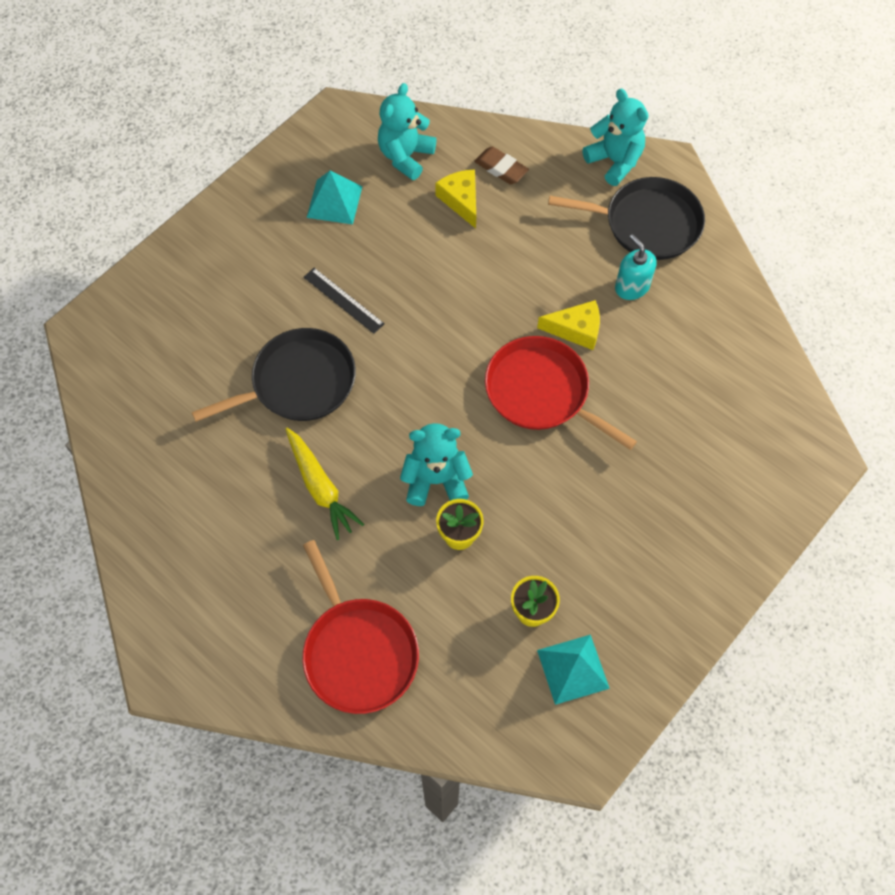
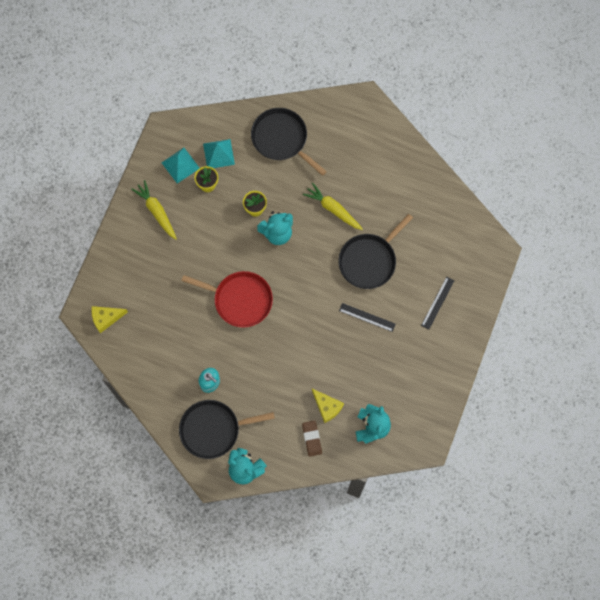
camera: 160 degrees right, 10 degrees up
red pan [302,540,419,714] -> black pan [251,108,327,176]
turquoise pyramid [307,171,362,224] -> turquoise pyramid moved to [203,139,235,168]
brown eraser [474,147,529,184] -> brown eraser turned 60 degrees clockwise [302,420,322,457]
yellow cheese [537,300,600,350] -> yellow cheese moved to [91,306,128,333]
none -> yellow carrot [132,180,177,240]
none -> black ruler [421,277,454,329]

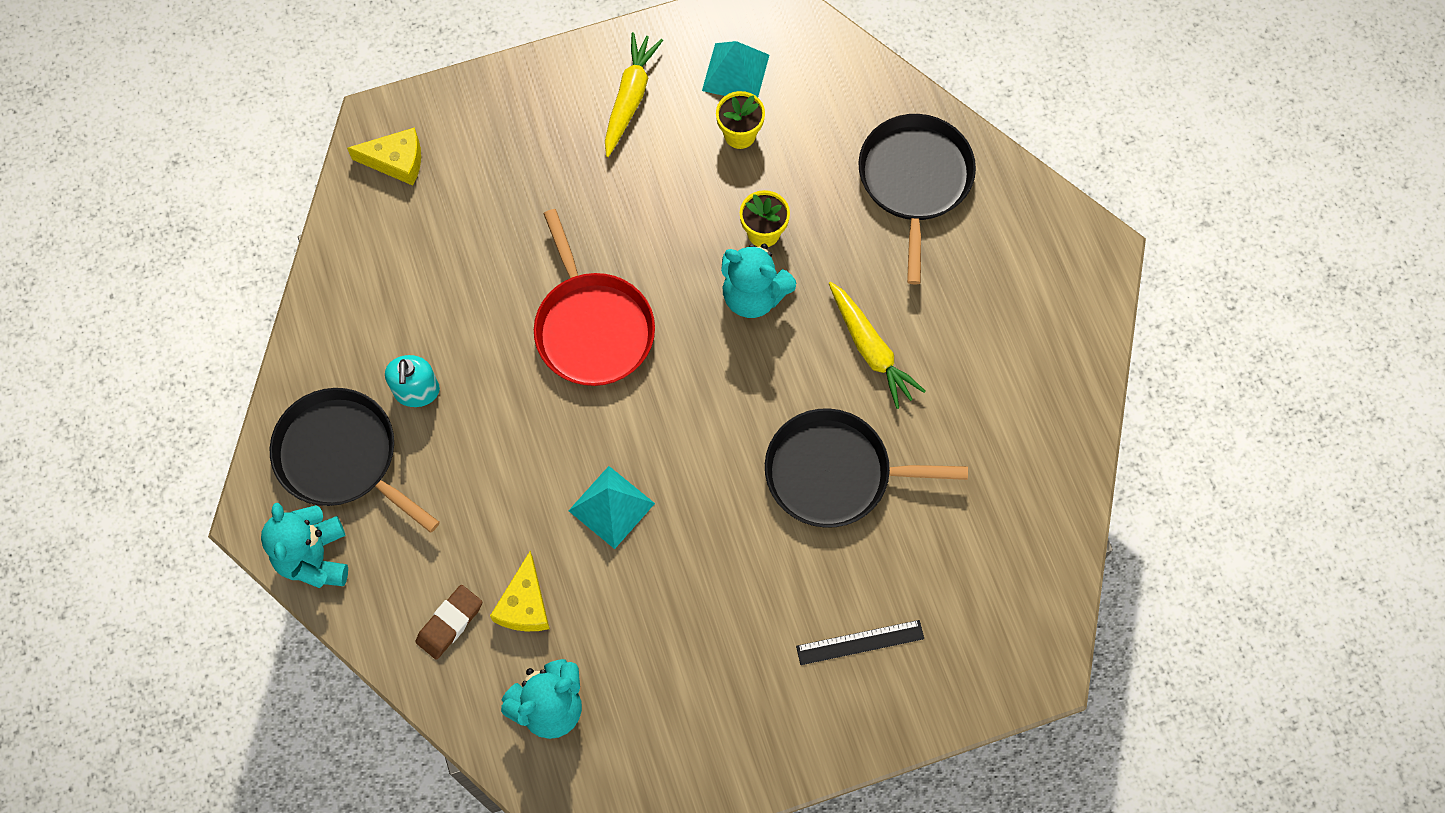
camera: 50 degrees right, 5 degrees down
yellow cheese [91,306,128,333] -> yellow cheese turned 150 degrees clockwise [347,127,421,186]
turquoise pyramid [203,139,235,168] -> turquoise pyramid moved to [568,466,655,549]
yellow carrot [303,183,363,230] -> yellow carrot turned 150 degrees clockwise [828,282,926,409]
black ruler [339,303,396,332] -> none

